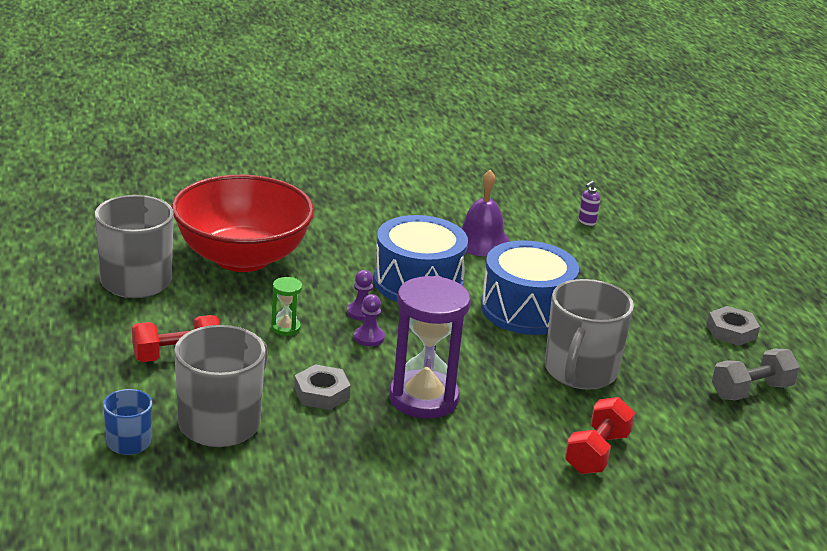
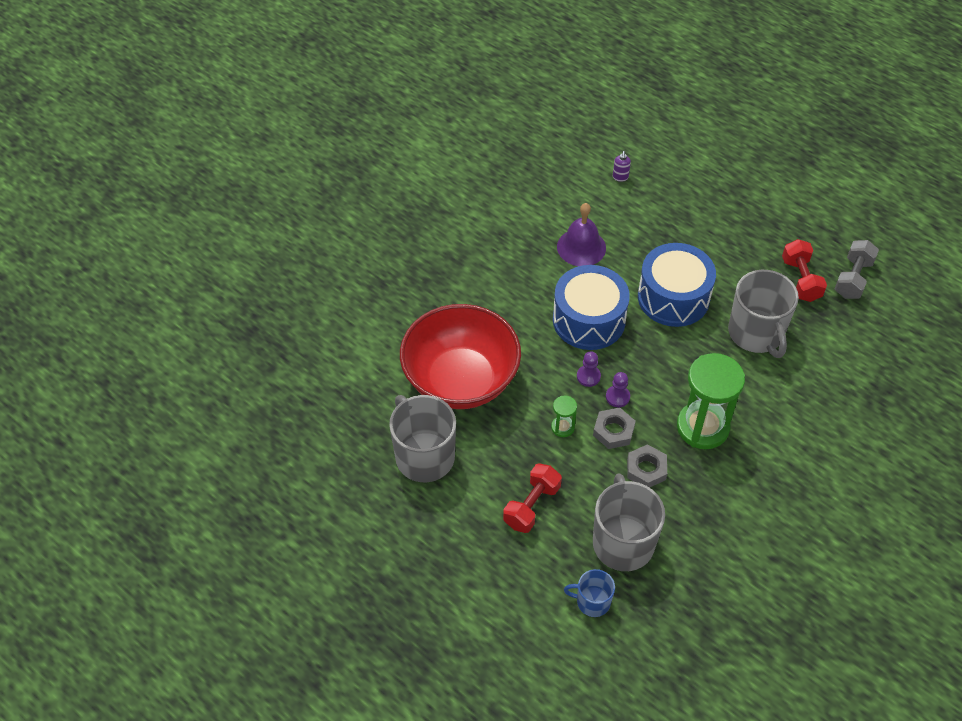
camera: 35 degrees left, 25 degrees up
purple hourglass [389,276,471,419] -> green hourglass [677,353,745,449]
red dumbbell [565,397,635,474] -> red dumbbell moved to [782,239,827,302]
grey nut [707,306,760,346] -> grey nut moved to [593,407,636,449]

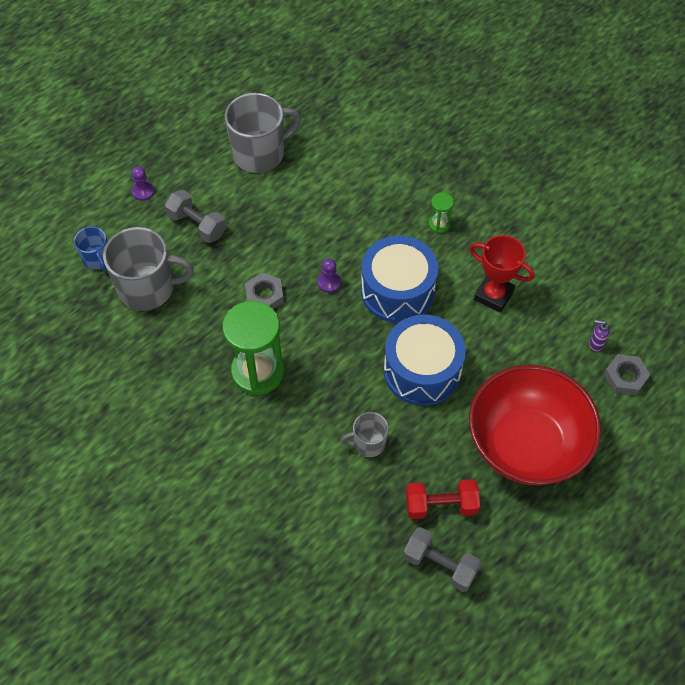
camera: 95 degrees right, 5 degrees up
red bowl [400,304,521,409] -> red bowl moved to [469,365,601,485]
red dumbbell [503,463,562,533] -> grey dumbbell [165,190,226,243]
green hourglass [551,396,577,437] -> green hourglass moved to [429,193,454,233]
purple bell [557,203,606,266] -> red trophy [469,235,534,313]
blue mug [564,569,615,617] -> blue mug turned 135 degrees clockwise [74,227,108,271]
purple pawn [606,372,630,407] -> purple pawn moved to [132,166,155,201]
grey nut [627,444,667,488] -> grey nut moved to [604,354,650,395]
grey mug [728,270,799,358] -> grey mug [341,412,389,457], size x0.53

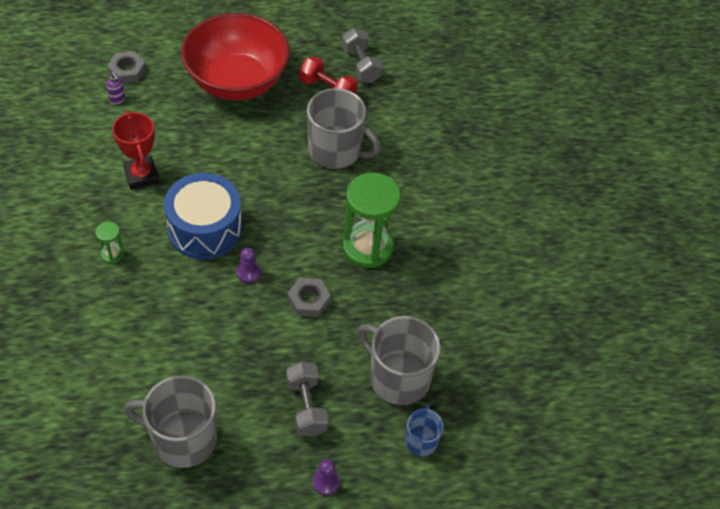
camera: 145 degrees left, 5 degrees down
grey mug [341,412,389,457] -> grey mug [307,88,381,169], size x1.90
blue drum [384,315,466,406] -> none

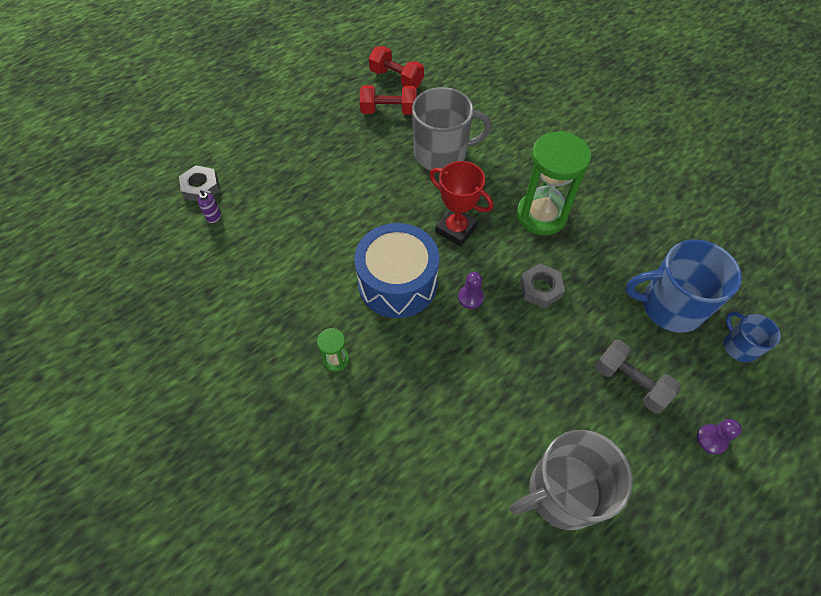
camera: 30 degrees left, 5 degrees up
red trophy [112,111,159,190] -> red trophy moved to [429,161,493,246]
red bowl [181,13,290,101] -> none
grey dumbbell [342,28,383,83] -> red dumbbell [369,46,424,88]
grey mug [357,316,441,405] -> blue mug [626,239,742,333]

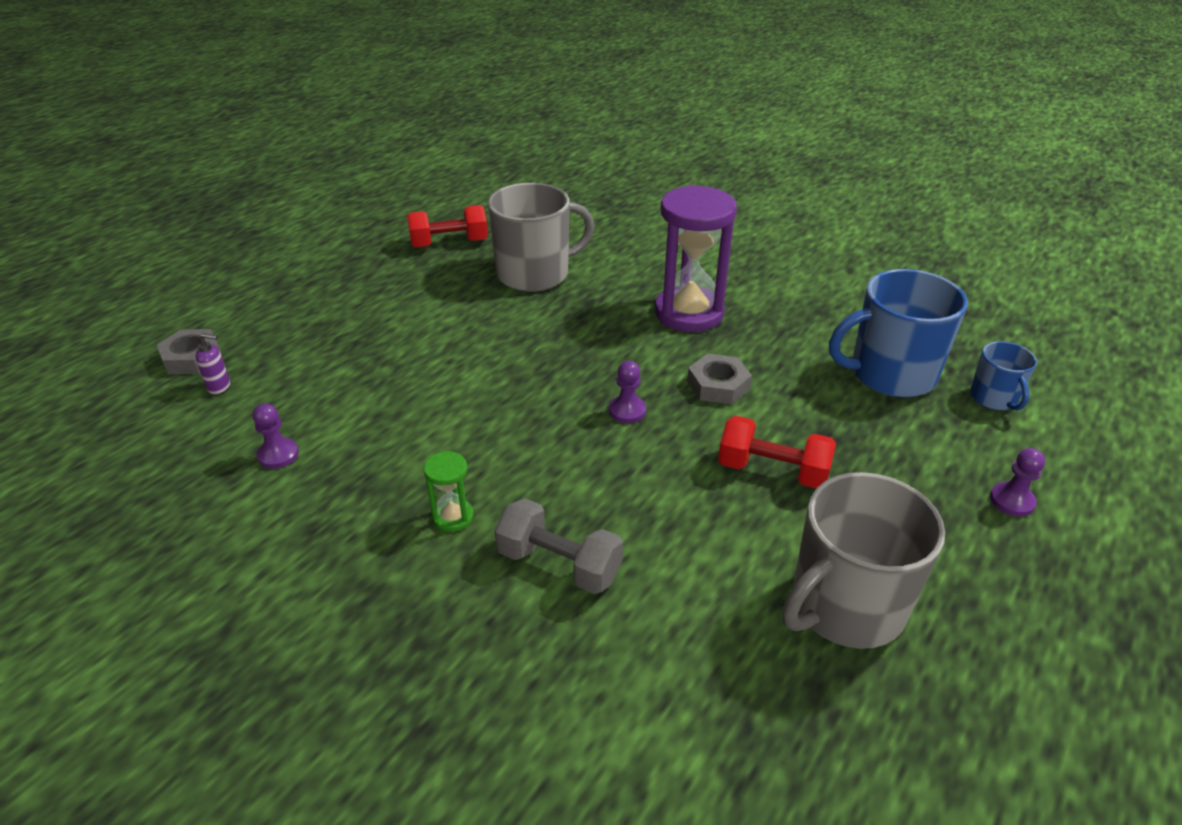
camera: 15 degrees left, 20 degrees down
blue drum [354,223,439,318] -> none
red dumbbell [369,46,424,88] -> red dumbbell moved to [718,416,836,488]
red trophy [429,161,493,246] -> none
green hourglass [517,131,591,235] -> purple hourglass [655,185,737,332]
grey dumbbell [595,340,681,413] -> grey dumbbell moved to [495,498,623,594]
blue mug [724,312,781,362] -> blue mug turned 150 degrees counterclockwise [970,341,1037,411]
none -> purple pawn [253,403,299,469]

